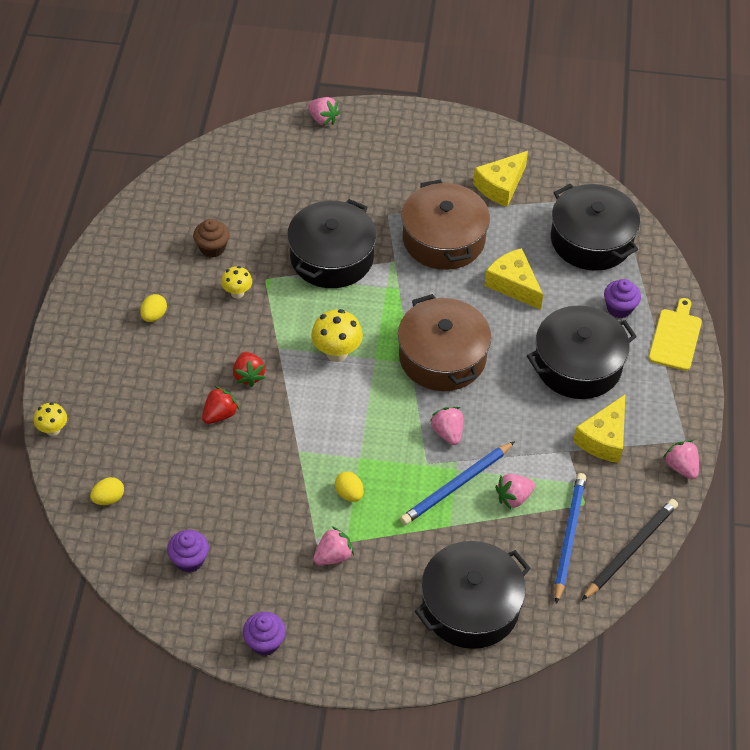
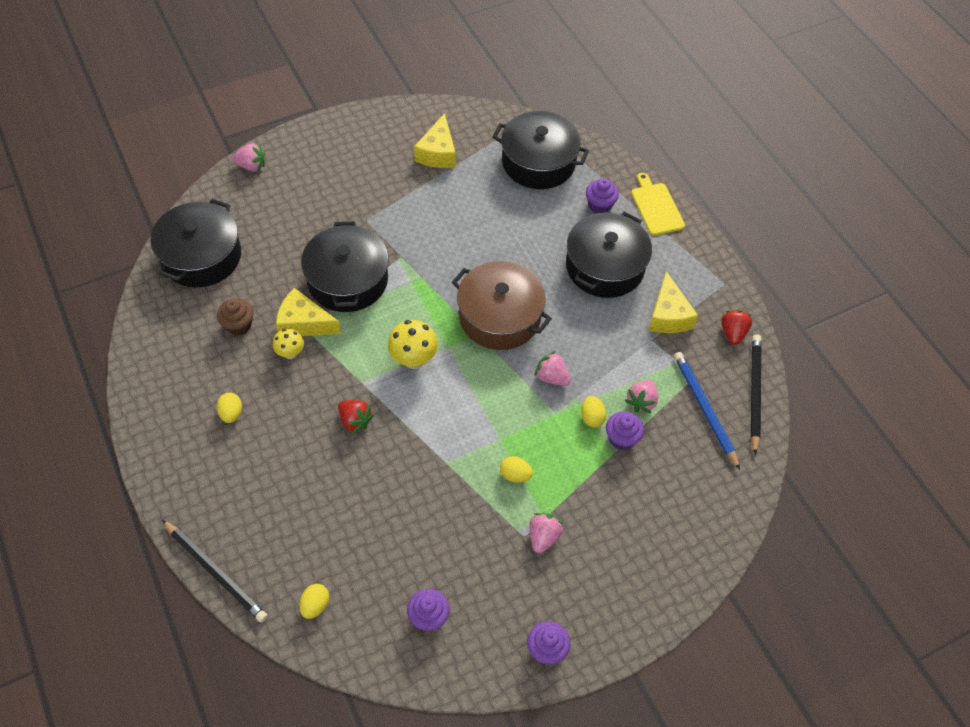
camera: 35 degrees left, 5 degrees up
yellow mushroom [34,402,67,436] -> black pencil [162,520,268,623]
red strawberry [202,386,240,424] -> red strawberry moved to [721,310,753,345]
blue pencil [400,441,515,525] -> yellow egg [581,396,606,428]
brown pot [401,179,490,270] -> none
black pot [415,541,531,649] -> black pot moved to [151,199,241,288]
yellow cheese [484,248,543,310] -> yellow cheese moved to [276,288,341,336]
pink strawberry [663,440,699,479] -> none
none -> purple cupcake [606,411,644,450]

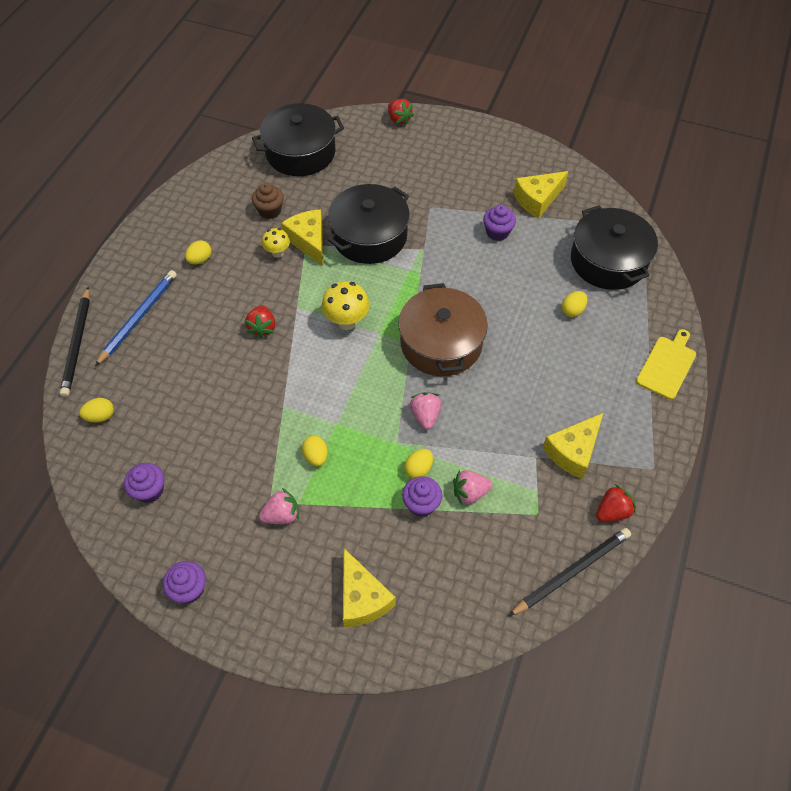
camera: 50 degrees right, 0 degrees up
pink strawberry [232,143,265,171] -> red strawberry [388,99,414,125]
black pot [566,212,652,298] -> none
purple cupcake [586,178,619,214] -> purple cupcake moved to [483,205,516,241]
blue pencil [674,352,740,470] -> blue pencil moved to [95,270,177,366]
none -> yellow cheese [343,548,396,628]
none -> yellow egg [562,291,587,317]

